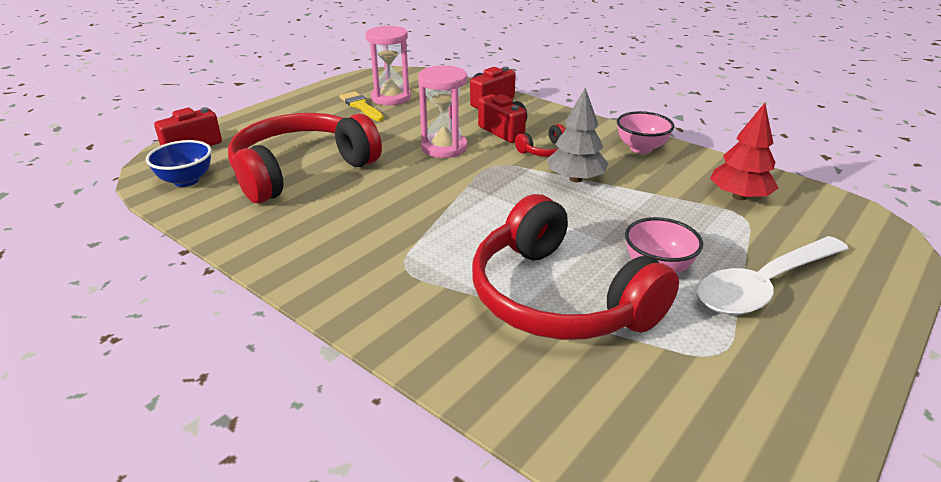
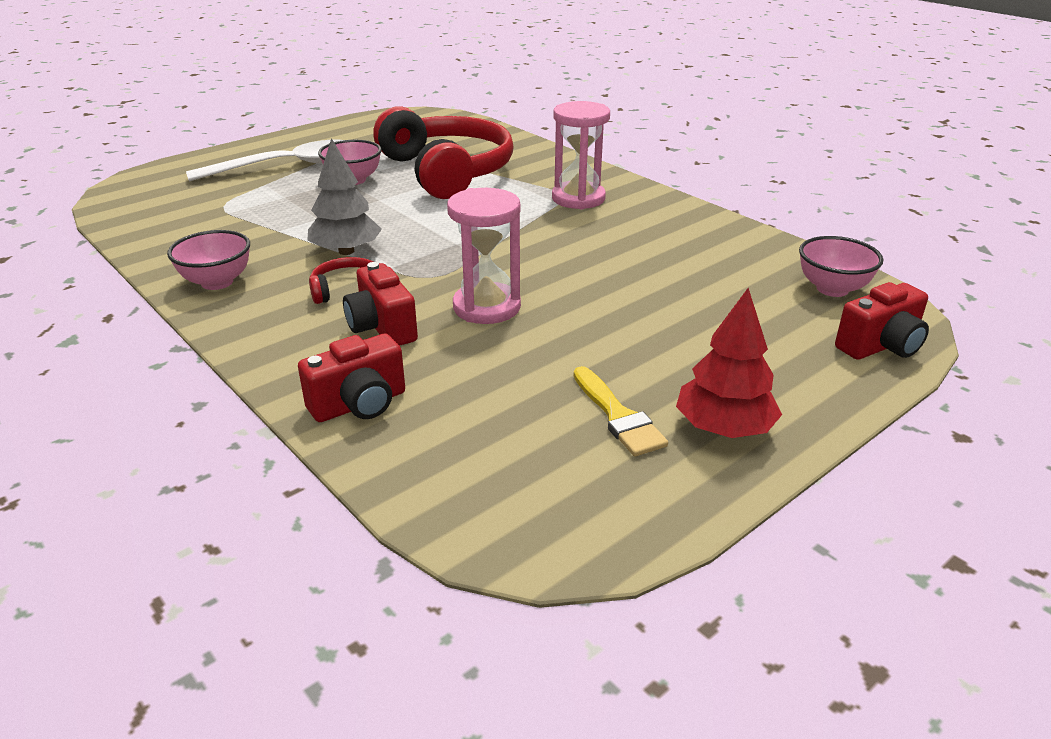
camera: 170 degrees left, 0 degrees up
blue bowl [146,140,212,187] -> pink bowl [799,236,883,297]
red headphones [228,113,382,203] -> none
pink hourglass [366,26,411,105] -> pink hourglass moved to [552,101,610,209]
red tree [710,103,778,200] -> red tree moved to [676,288,782,438]

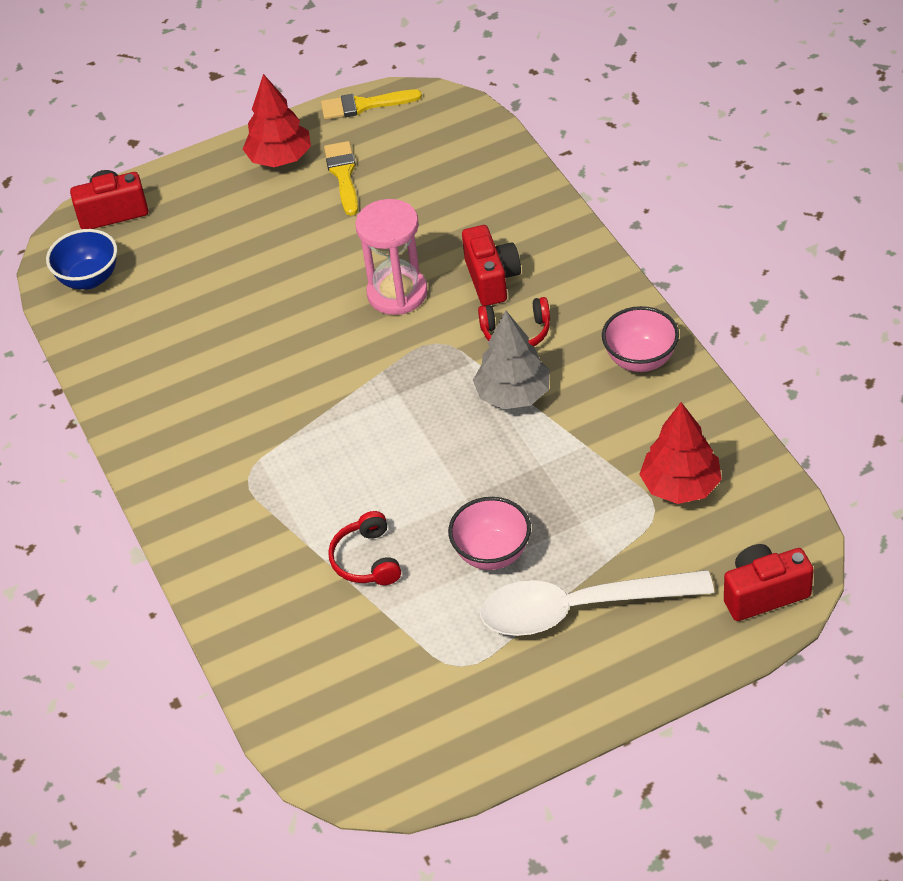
camera: 160 degrees left, 15 degrees up
red camera [298,334,405,422] -> red camera moved to [724,544,814,621]
red headphones [373,106,513,199] -> red headphones [328,511,401,585], size x0.41
pink hourglass [552,101,610,209] -> none
pink bowl [799,236,883,297] -> blue bowl [46,229,117,289]
none -> yellow brush [321,90,422,120]
none -> red tree [639,402,722,504]

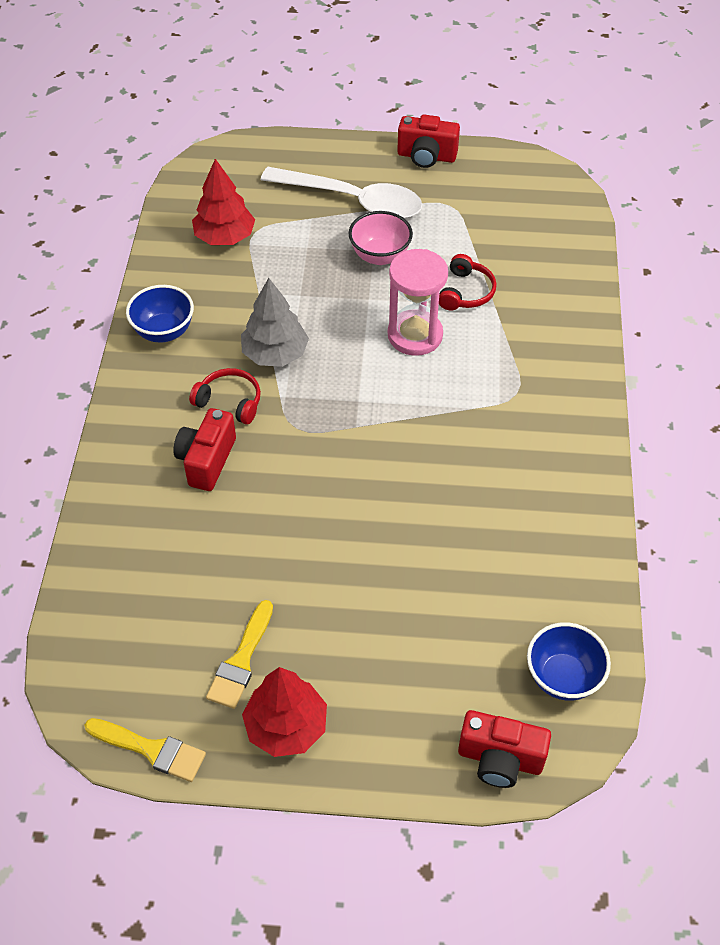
camera: 155 degrees left, 5 degrees up
pink hourglass [355,199,427,315] -> pink hourglass moved to [388,249,448,356]
pink bowl [602,306,679,372] -> blue bowl [126,285,194,343]
red camera [724,544,814,621] -> red camera moved to [397,114,460,168]

